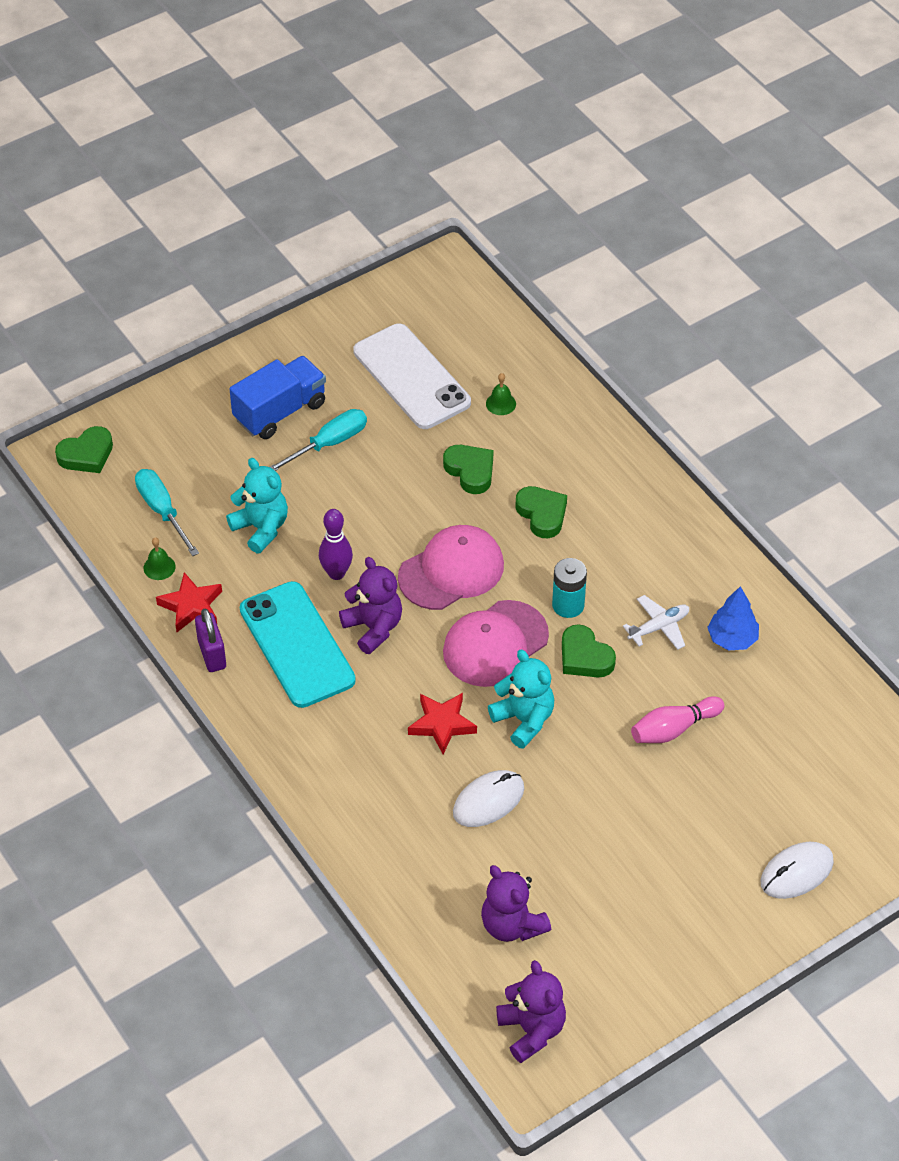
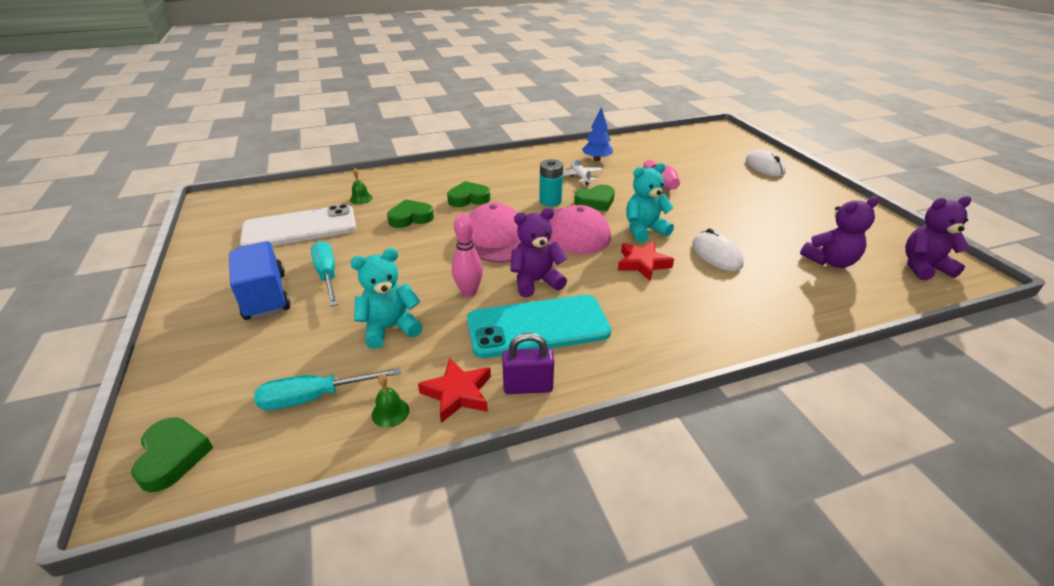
camera: 75 degrees left, 15 degrees down
purple bowling pin [319,509,353,580] -> pink bowling pin [452,214,483,297]

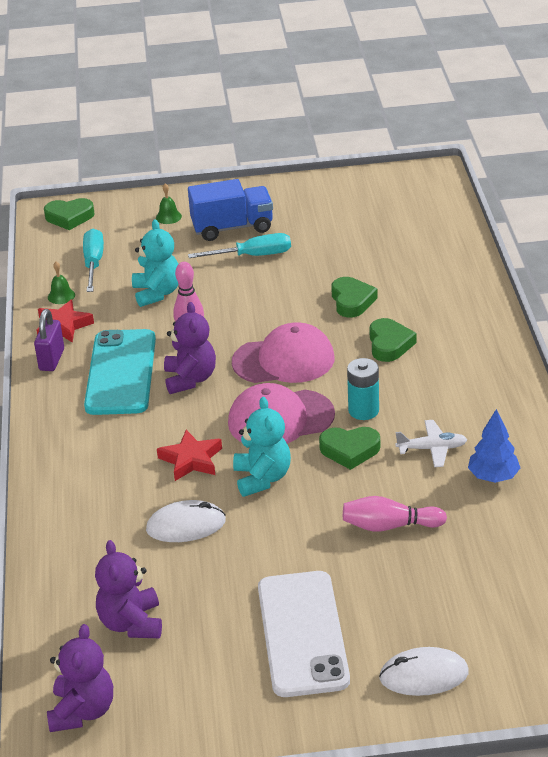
camera: 105 degrees right, 0 degrees up
white phone [240,204,356,246] -> white phone moved to [258,571,350,697]
green bell [350,168,373,204] -> green bell moved to [156,183,182,224]
green heart [574,185,615,211] -> green heart turned 75 degrees counterclockwise [319,427,380,470]

